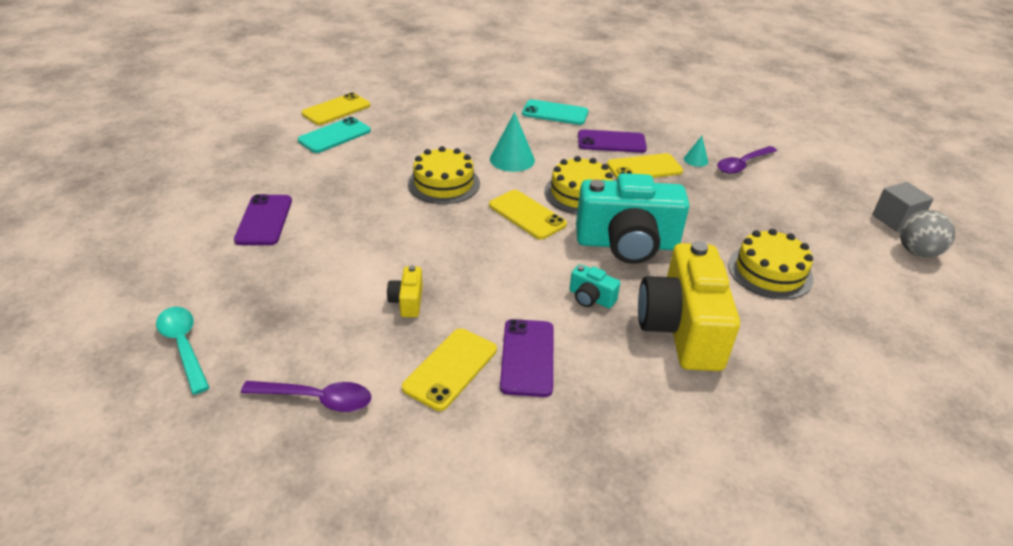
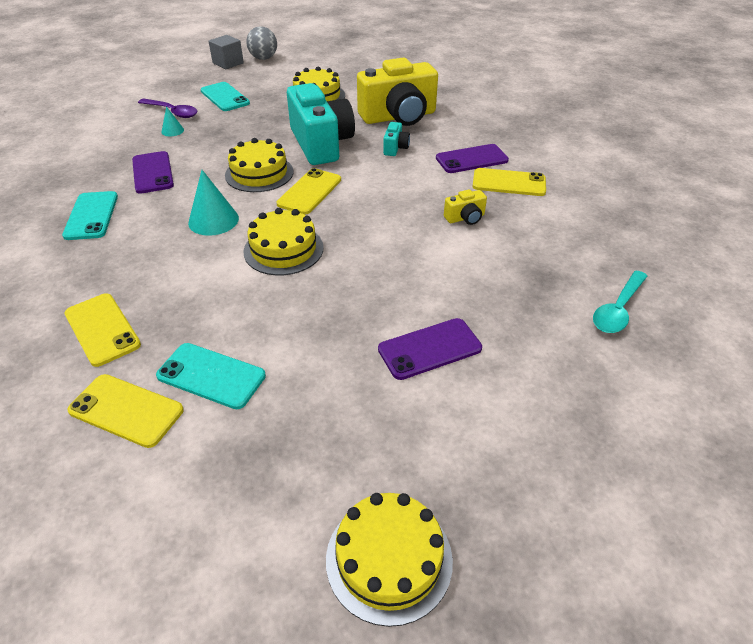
camera: 110 degrees left, 5 degrees up
purple spoon [241,381,371,412] -> none
yellow phone [607,153,683,179] -> yellow phone moved to [64,293,141,367]
none -> turquoise phone [200,82,250,111]
none -> yellow cake [326,493,453,627]

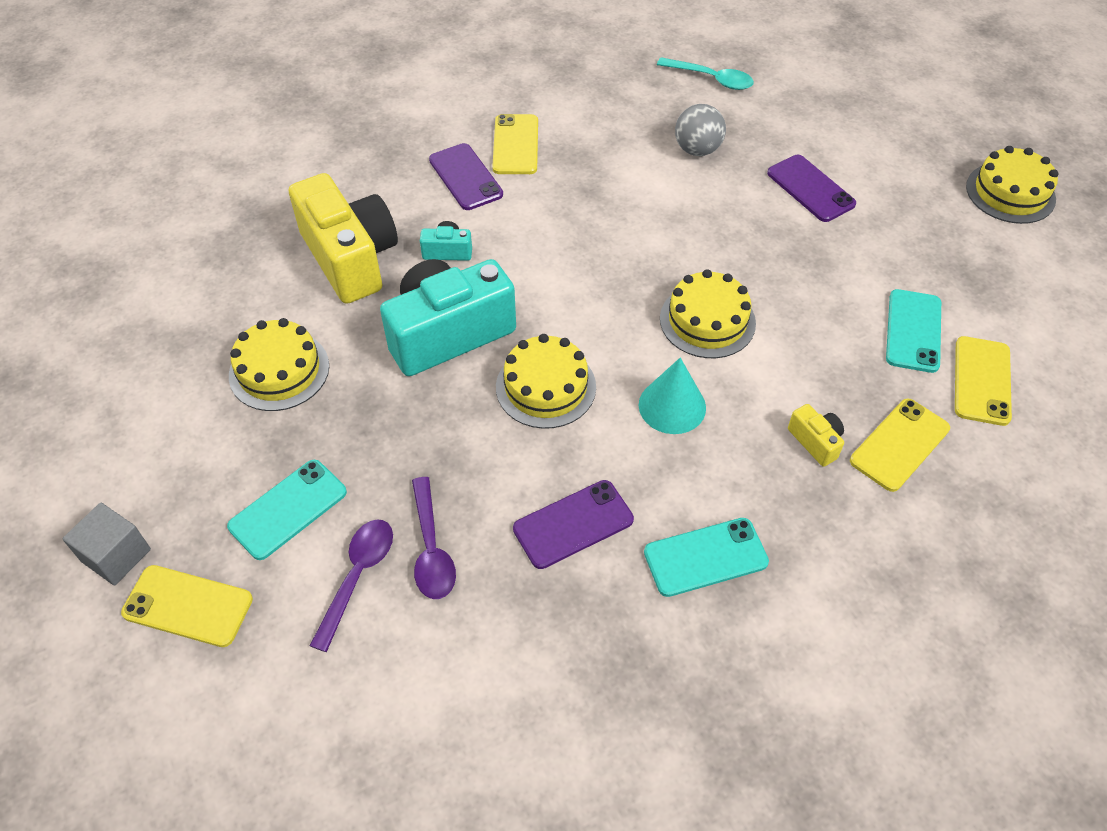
camera: 100 degrees left, 10 degrees up
turquoise cone [161,106,184,136] -> purple spoon [412,477,456,599]
grey ball [246,26,277,60] -> grey ball moved to [675,104,726,156]
yellow phone [277,168,341,215] -> yellow phone moved to [121,565,253,647]
yellow camera [444,189,487,225] -> yellow camera moved to [788,404,844,467]

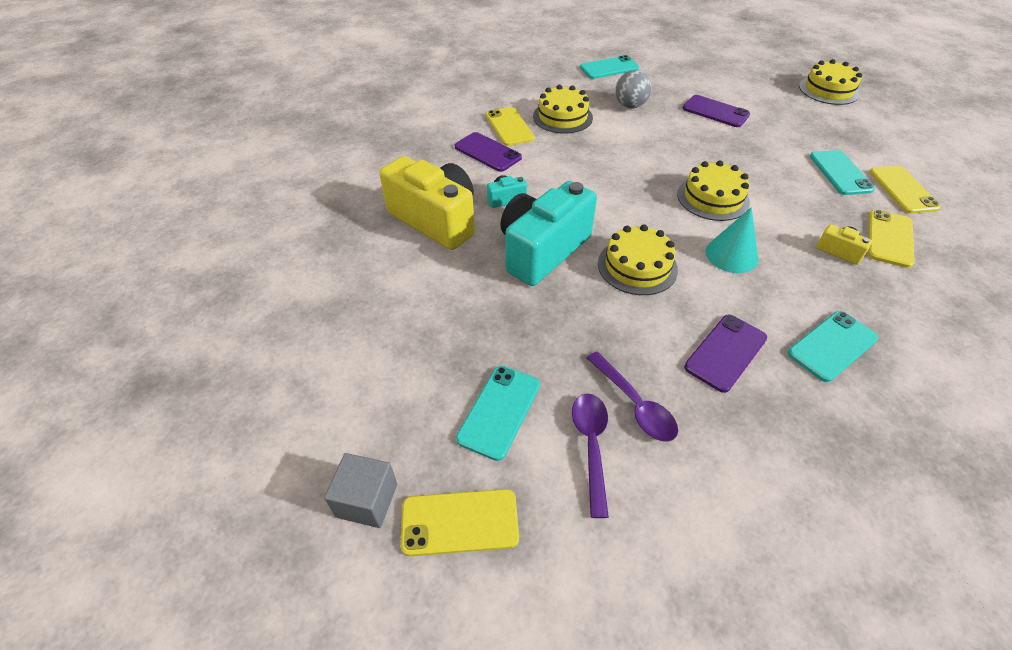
camera: 20 degrees left, 5 degrees down
yellow cake [229,318,329,411] -> yellow cake moved to [533,85,593,134]
turquoise spoon [657,57,754,90] -> turquoise phone [580,55,639,79]

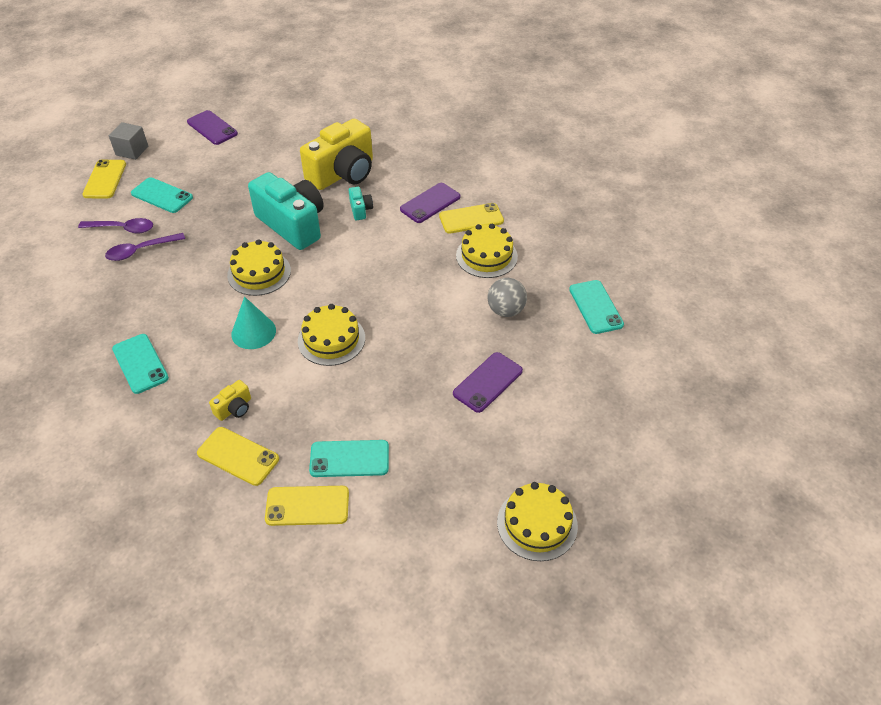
camera: 95 degrees right, 0 degrees up
purple phone [684,315,767,393] -> purple phone moved to [187,110,238,145]

